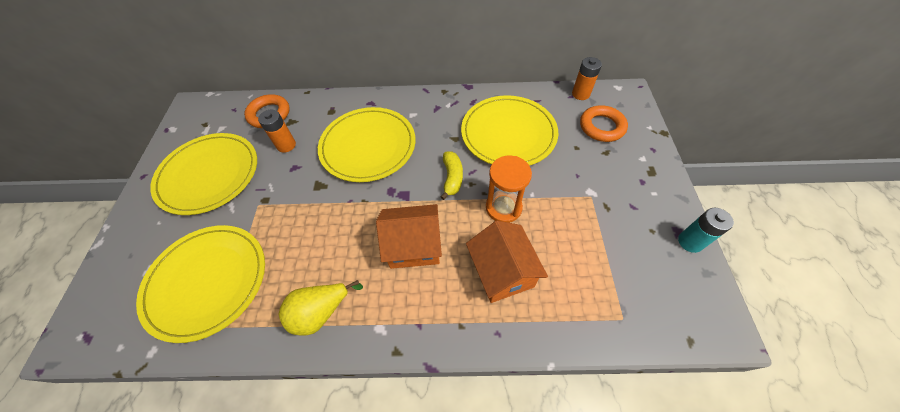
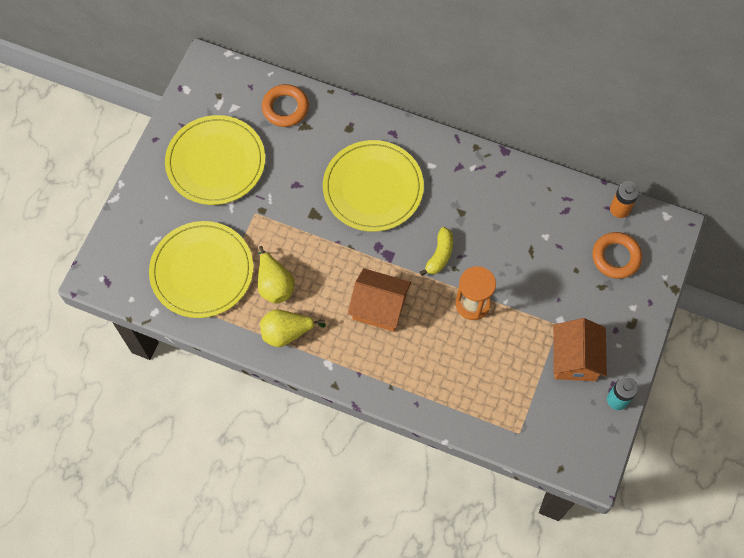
camera: 20 degrees right, 10 degrees up
orange battery [258,110,296,153] -> none
yellow plate [461,95,558,166] -> none
orange house [466,221,548,303] -> orange house moved to [553,318,607,381]
none -> yellow pear [257,246,295,303]

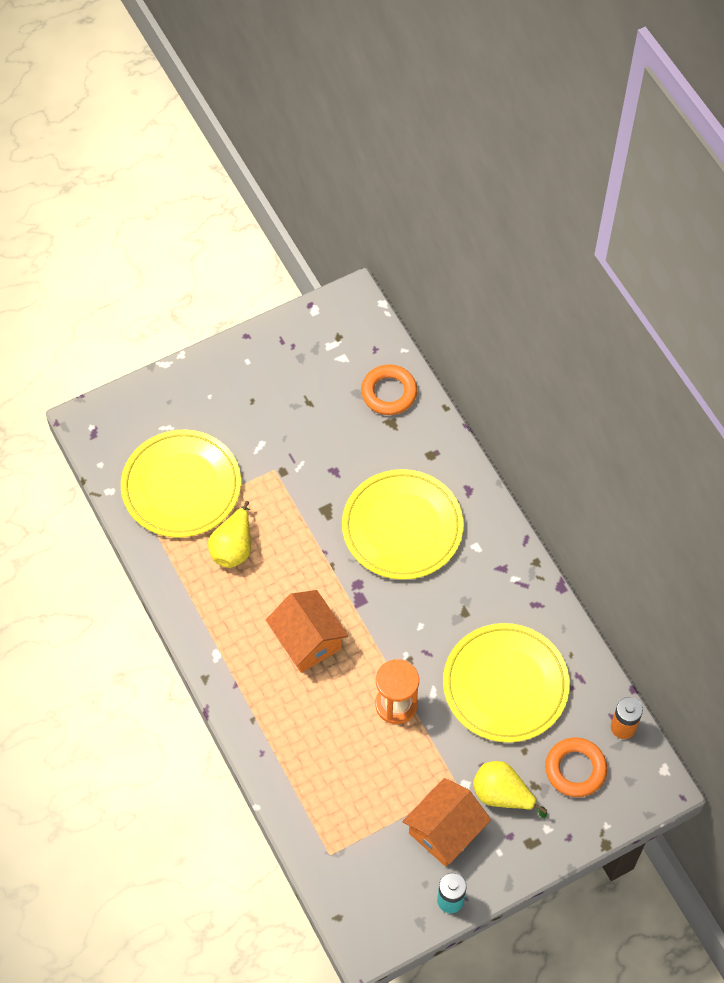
camera: 40 degrees right, 5 degrees down
yellow plate [165,115,265,205] -> yellow plate moved to [443,623,570,743]
yellow pear [260,309,326,347] -> yellow pear moved to [473,761,547,818]
yellow banana [420,227,453,276] -> none

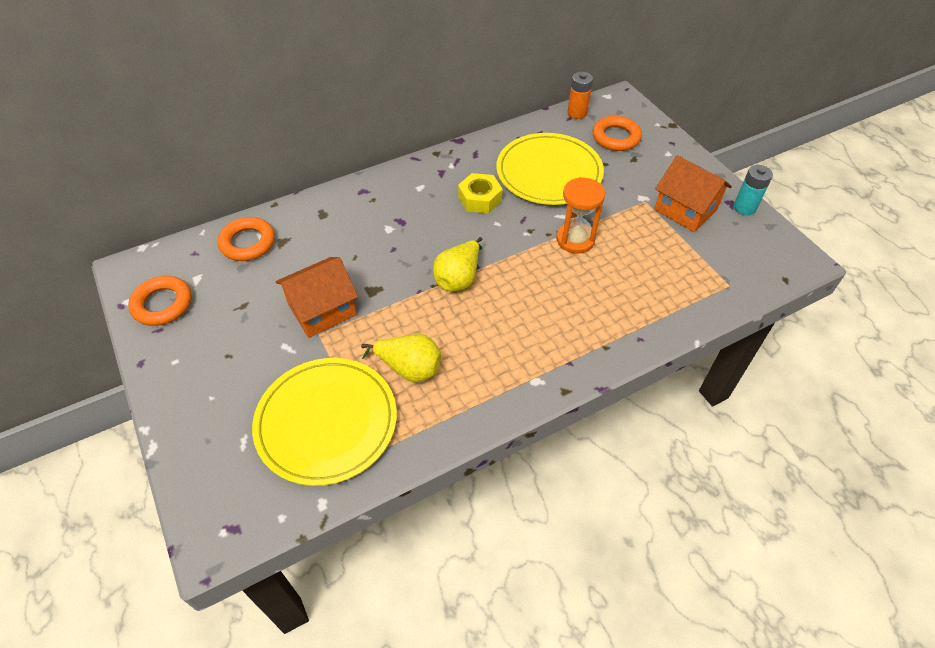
camera: 90 degrees left, 10 degrees down
orange house [266,590,348,673] -> orange house moved to [276,257,358,338]
yellow plate [342,469,464,580] -> none
yellow pear [473,761,547,818] -> yellow pear moved to [433,237,482,292]
none -> orange ring [128,276,192,326]
none -> yellow nut [458,173,503,213]

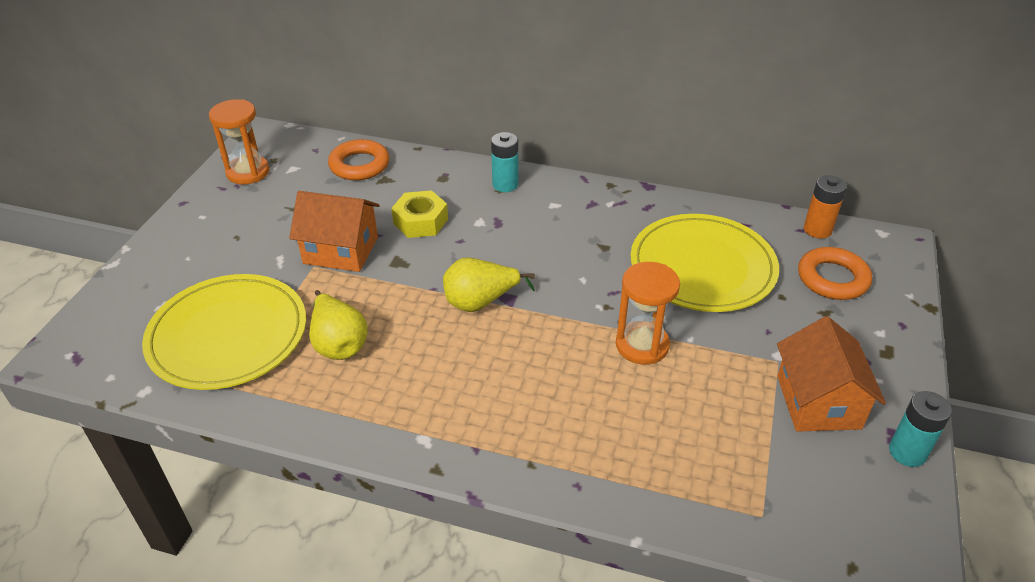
camera: 45 degrees right, 10 degrees down
orange ring [128,276,192,326] -> orange hourglass [209,99,270,184]
yellow nut [458,173,503,213] -> yellow nut moved to [391,190,448,238]
none -> turquoise battery [491,132,518,192]

